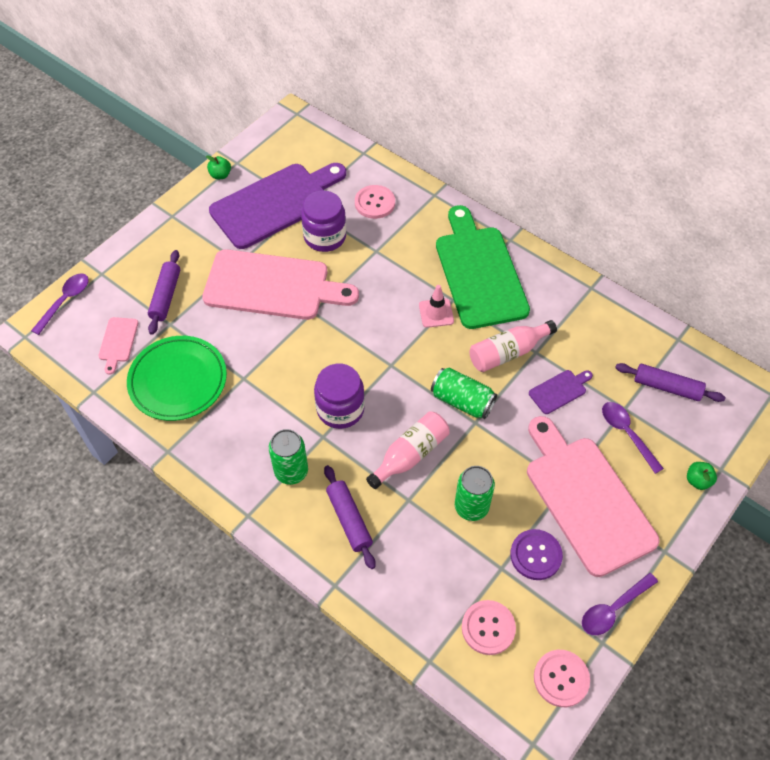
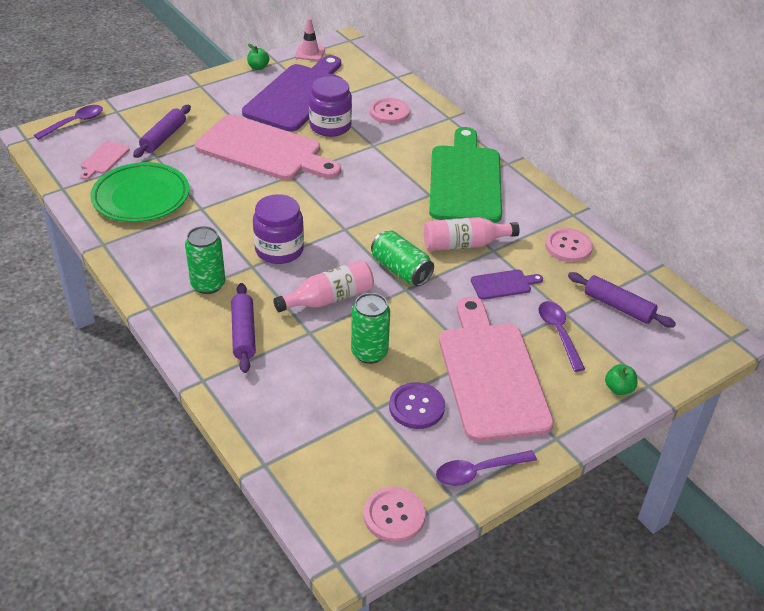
camera: 15 degrees right, 15 degrees down
purple cutting board [209,163,346,249] -> purple cutting board turned 45 degrees counterclockwise [242,55,343,131]
pink traffic cone [419,285,454,328] -> pink traffic cone moved to [295,18,325,61]
pink button [462,600,516,655] -> pink button moved to [545,228,593,262]

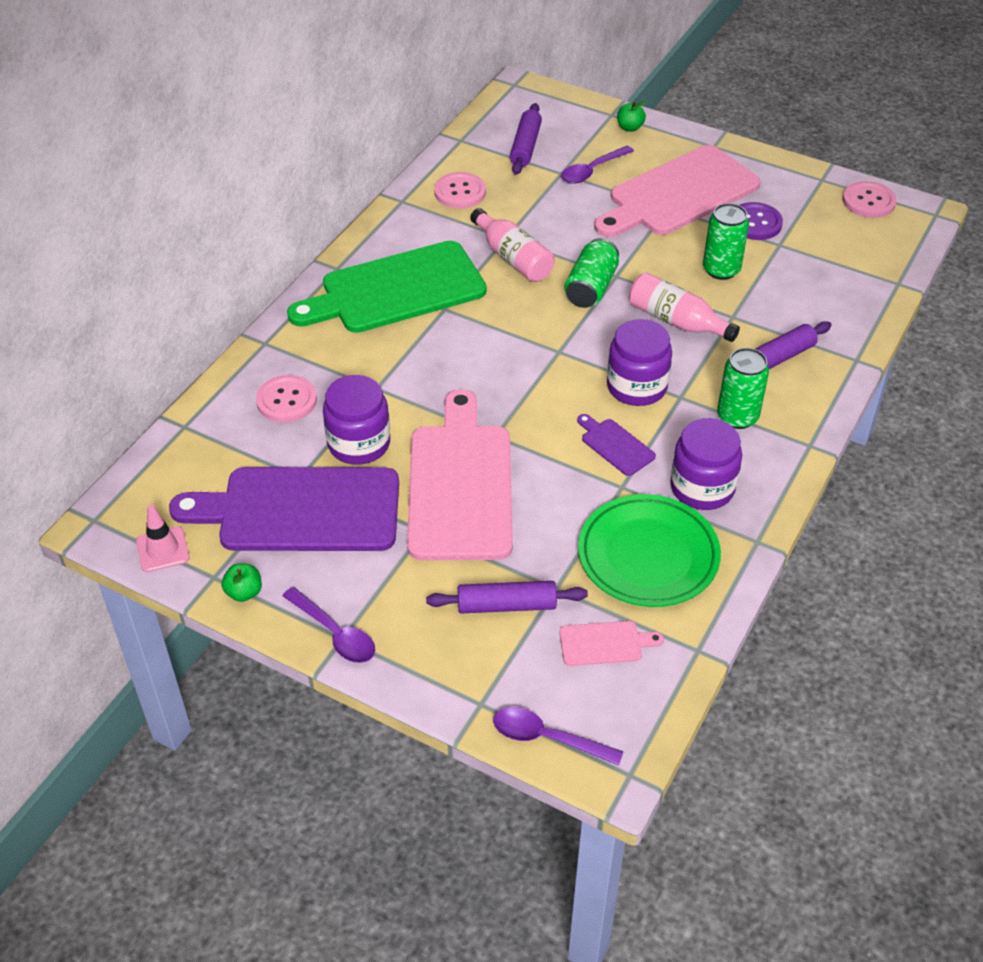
camera: 115 degrees left, 5 degrees up
purple spoon [436,450,537,486] -> purple spoon moved to [282,587,375,663]
purple cutting board [471,270,543,300] -> purple cutting board moved to [577,414,656,476]
none -> purple jar [670,418,742,510]

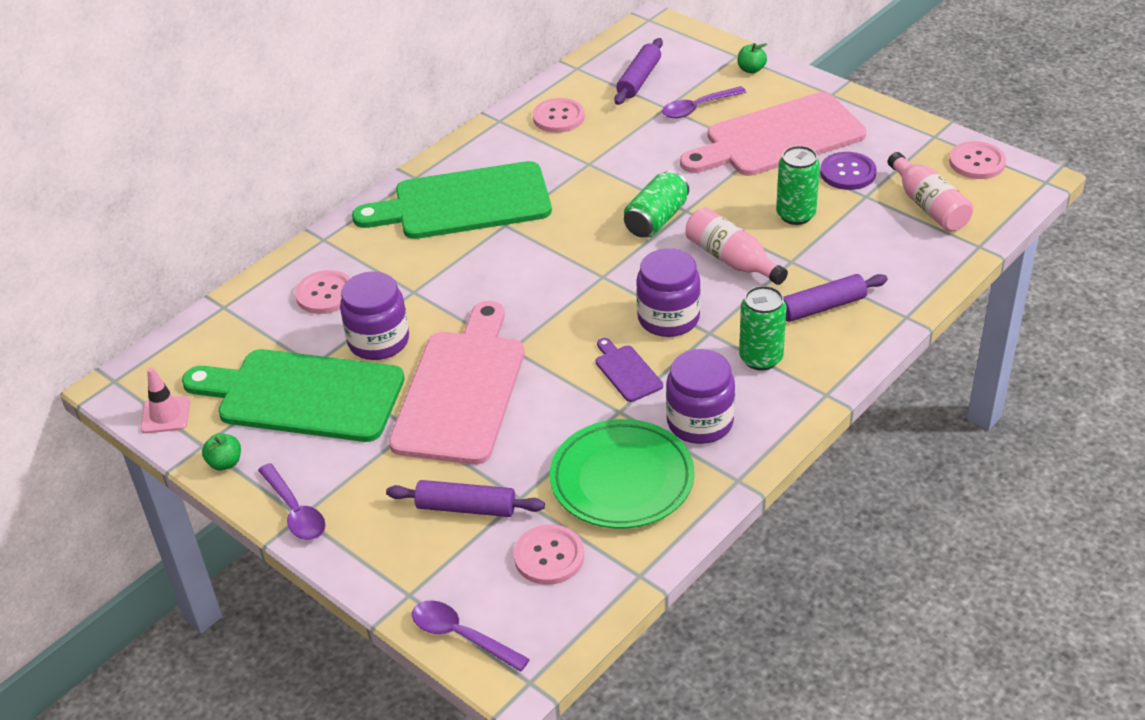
camera: 15 degrees right, 5 degrees down
purple cutting board [169,467,399,551] -> green cutting board [182,349,405,442]
pink bottle [470,208,555,282] -> pink bottle moved to [888,152,973,232]
pink cutting board [559,621,664,666] -> pink button [514,524,584,585]

